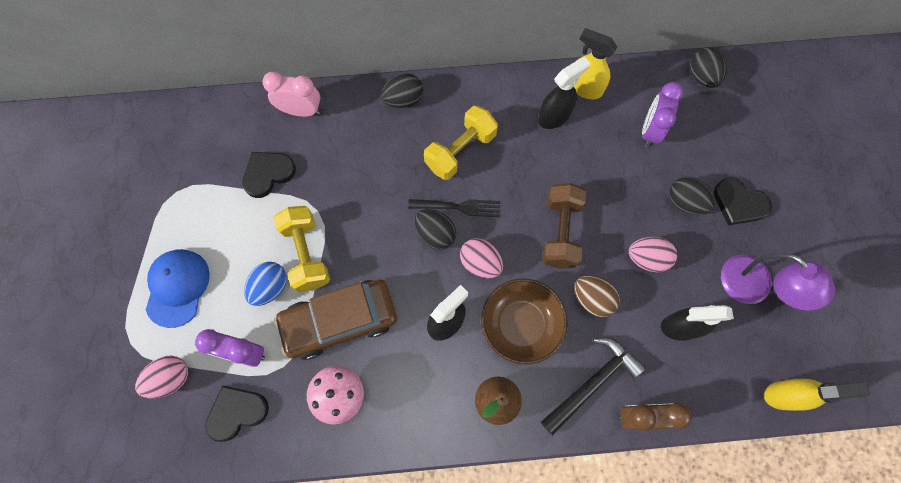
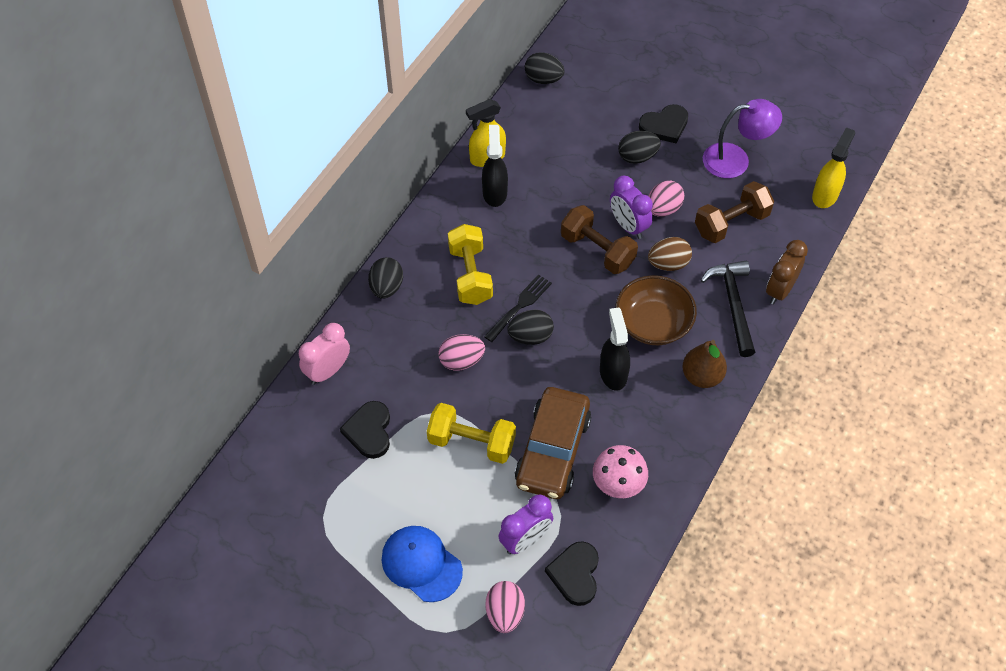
camera: 55 degrees left, 15 degrees down
blue egg [244,262,287,306] -> none
pink egg [460,238,503,279] -> pink egg moved to [438,334,485,371]
purple clock [642,82,684,147] -> purple clock moved to [610,176,653,239]
black spray bottle [661,305,734,341] -> brown dumbbell [695,181,774,243]

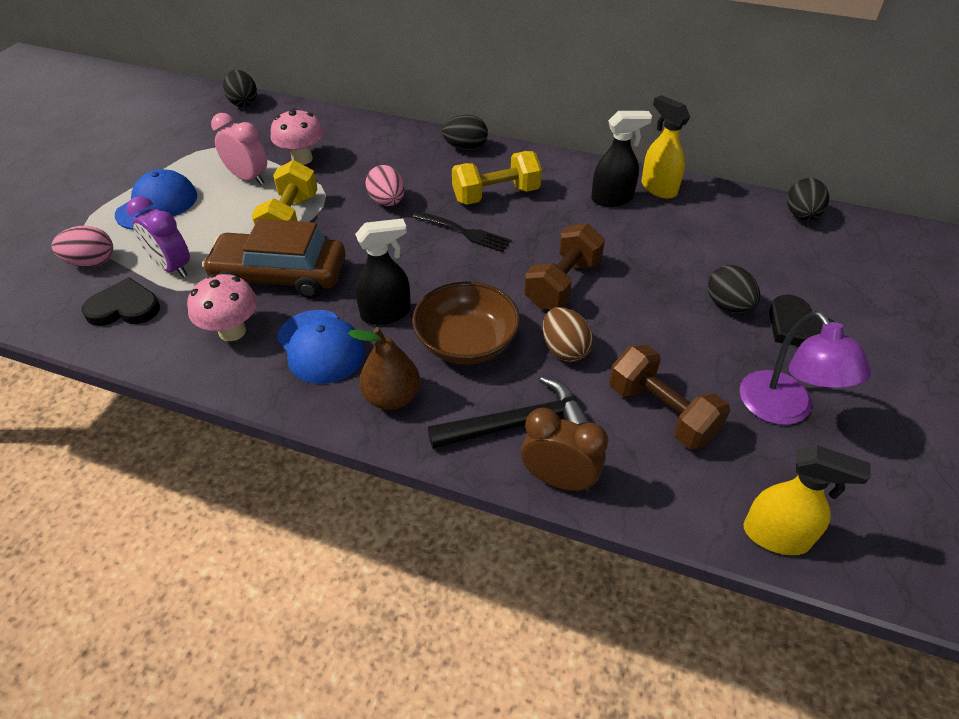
camera: 80 degrees right, 10 degrees down
pink clock [299,323,350,385] -> pink clock moved to [211,113,267,185]
black heart [340,401,390,459] -> pink mushroom [271,108,323,165]
black egg [507,310,554,345] -> black egg moved to [223,70,257,107]
purple clock [610,176,653,239] -> none
pink egg [649,181,685,216] -> none
none -> blue cap [277,310,365,384]

